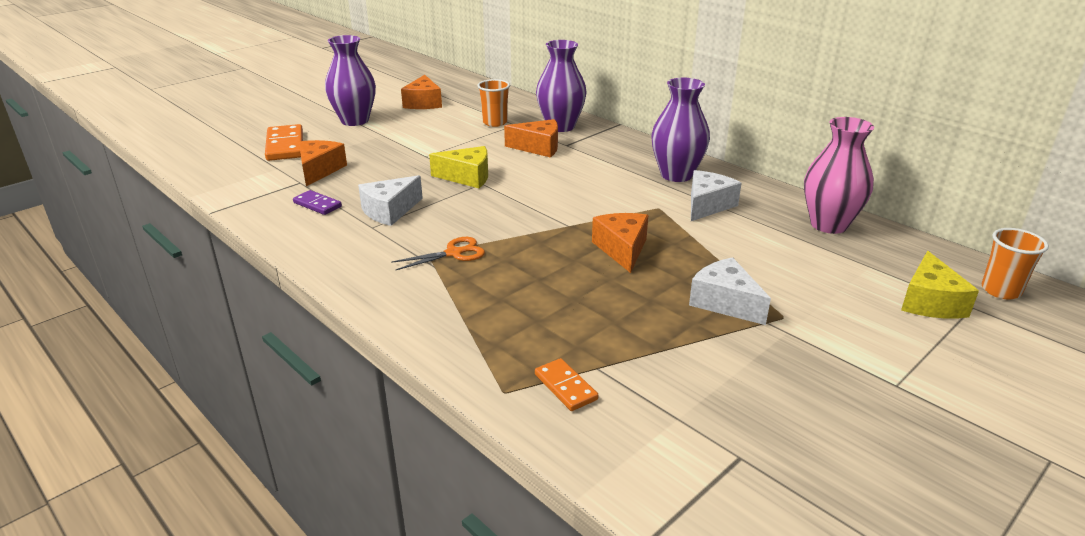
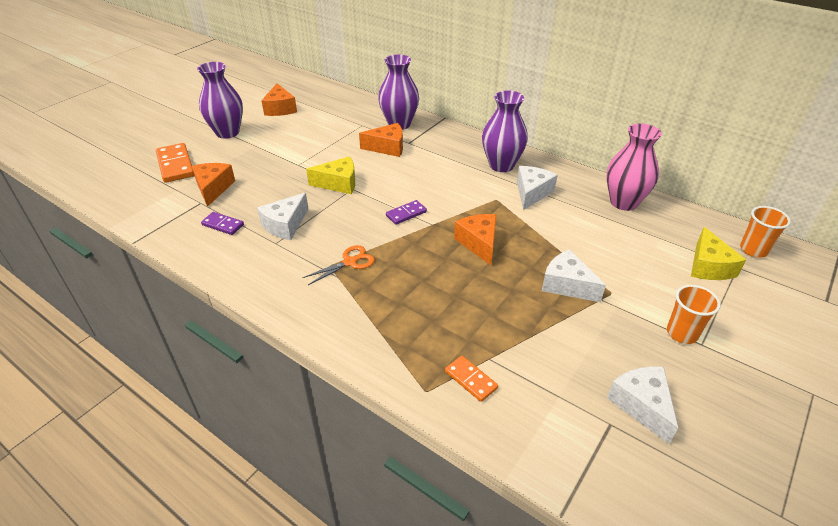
camera: 10 degrees left, 10 degrees up
orange cup [478,79,510,127] -> orange cup moved to [667,285,721,344]
none -> purple domino [386,200,427,225]
none -> white cheese [607,366,678,444]

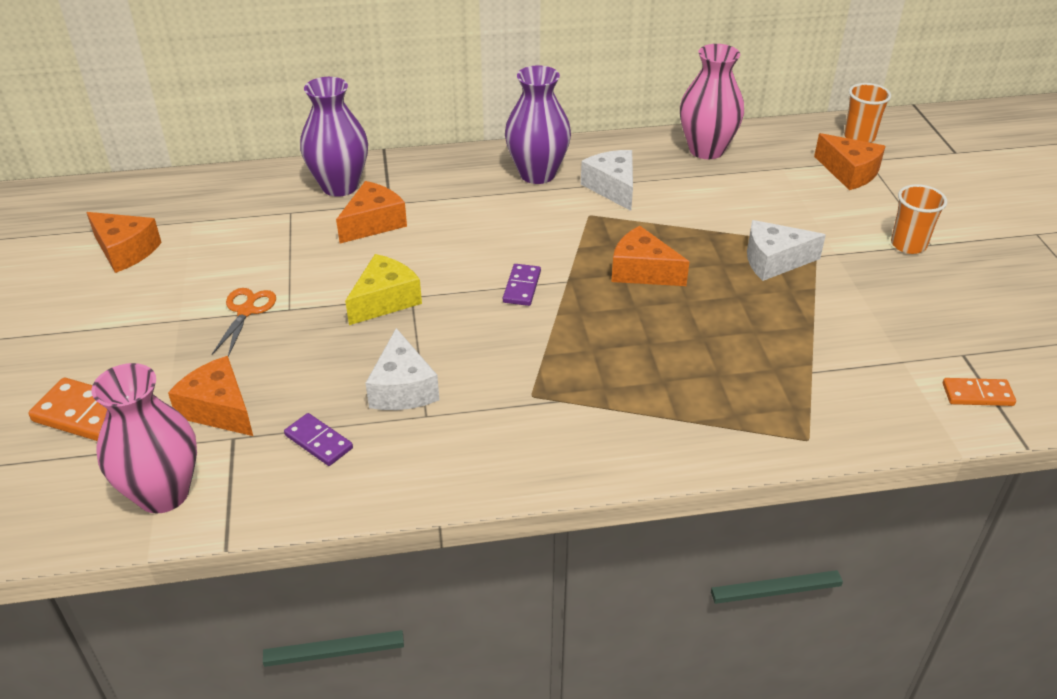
camera: 45 degrees left, 0 degrees up
purple vase [197,62,243,139] -> none
purple domino [201,212,244,235] -> purple domino turned 60 degrees clockwise [284,413,353,466]
orange scissors [303,245,375,285] -> orange scissors moved to [212,288,276,357]
orange domino [445,356,498,402] -> orange domino moved to [943,378,1016,406]
white cheese [607,366,678,444] -> none
yellow cheese [691,227,746,280] -> orange cheese [814,133,885,190]
none -> pink vase [91,363,197,513]

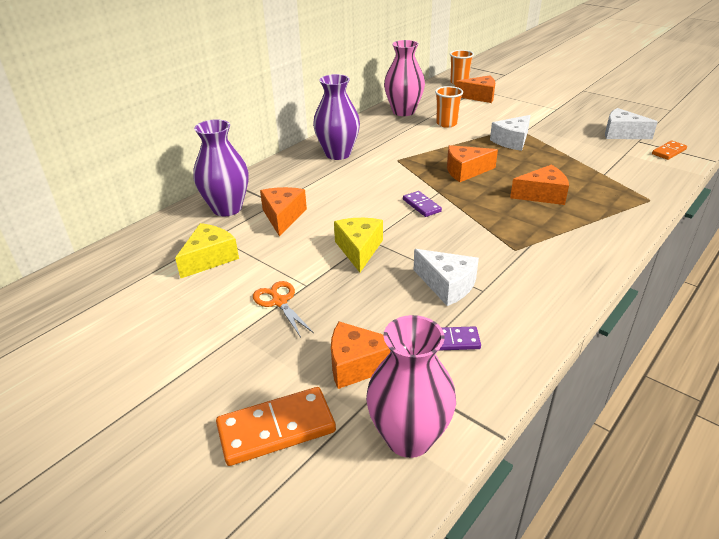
camera: 40 degrees left, 5 degrees down
orange cheese [86,212,162,273] -> orange cheese moved to [510,165,569,205]
white cheese [581,150,633,211] -> white cheese moved to [605,108,658,139]
orange cup [891,184,947,254] -> orange cup moved to [435,86,463,128]
none -> yellow cheese [175,223,239,279]

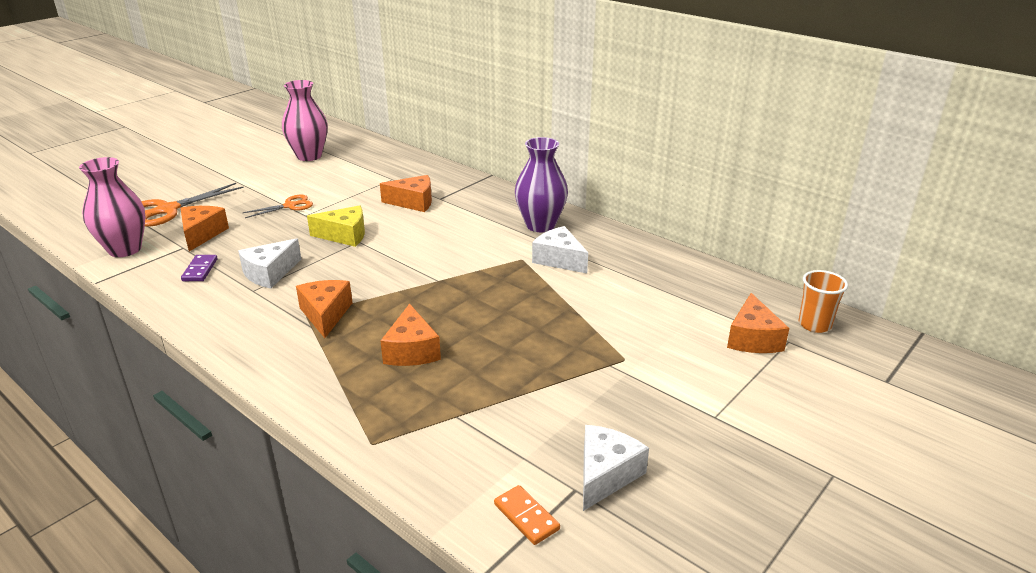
camera: 90 degrees right, 5 degrees down
yellow cheese [175,223,239,279] -> none
purple vase [193,119,249,216] -> none
orange domino [216,387,336,466] -> orange scissors [141,183,244,227]
pink vase [384,40,425,116] -> pink vase moved to [282,80,328,161]
purple domino [403,191,442,217] -> none
orange cup [435,86,463,128] -> none
orange cheese [447,145,498,182] -> orange cheese moved to [296,280,353,338]
white cheese [490,115,531,151] -> white cheese moved to [532,226,588,273]

